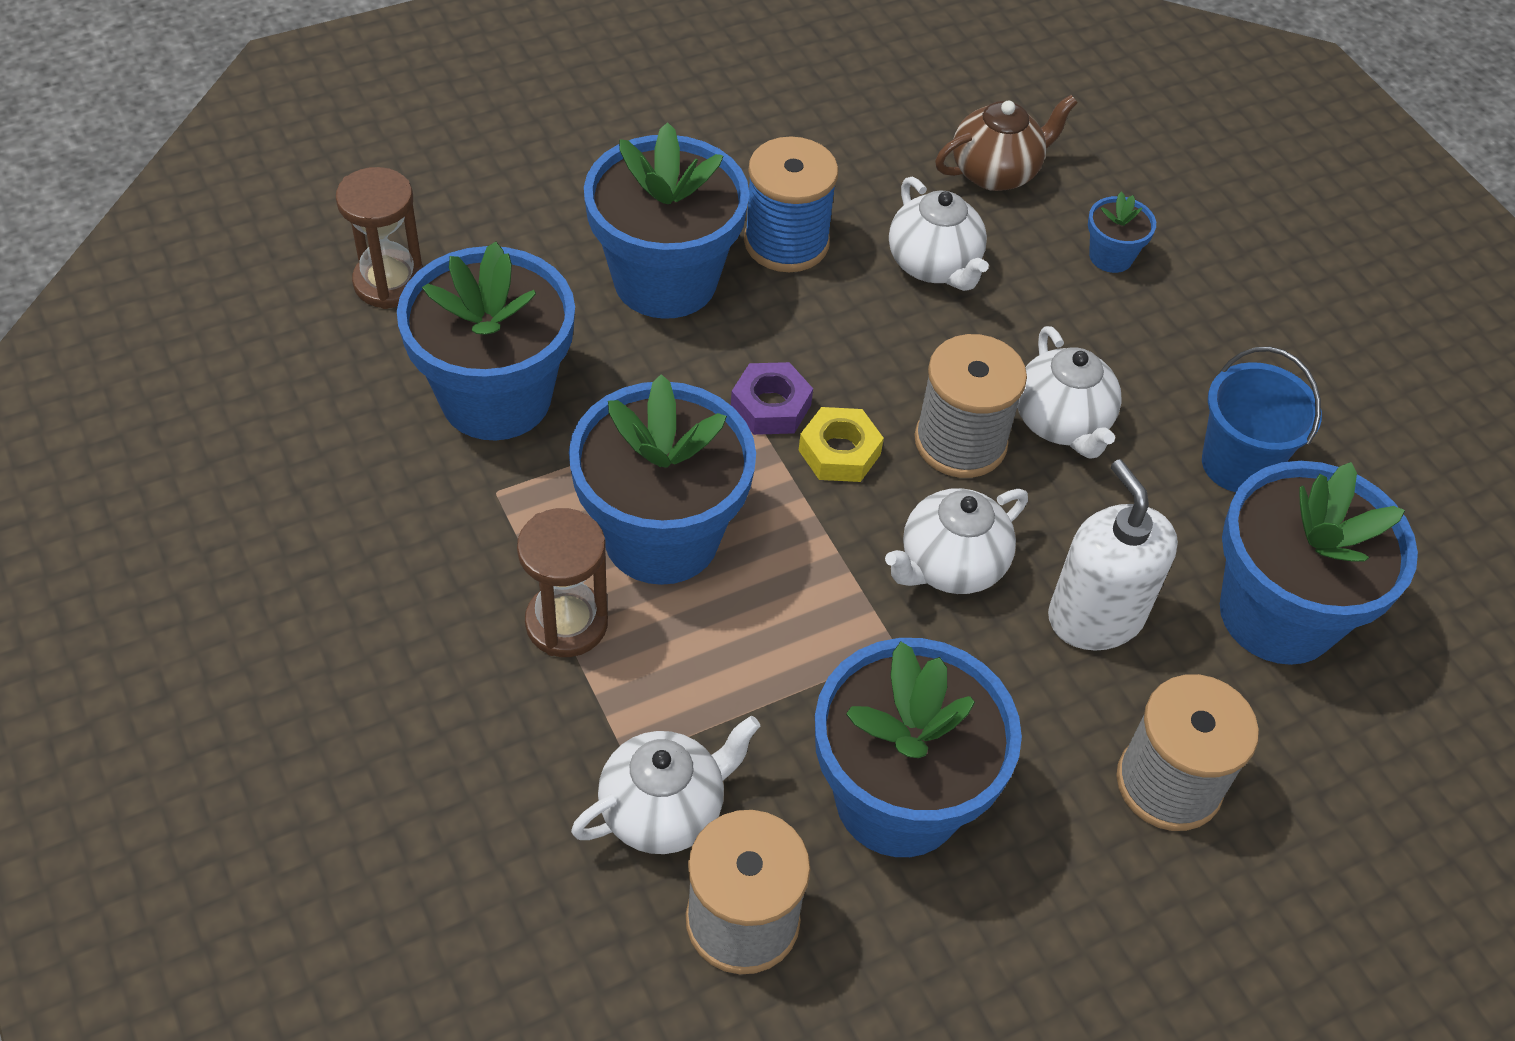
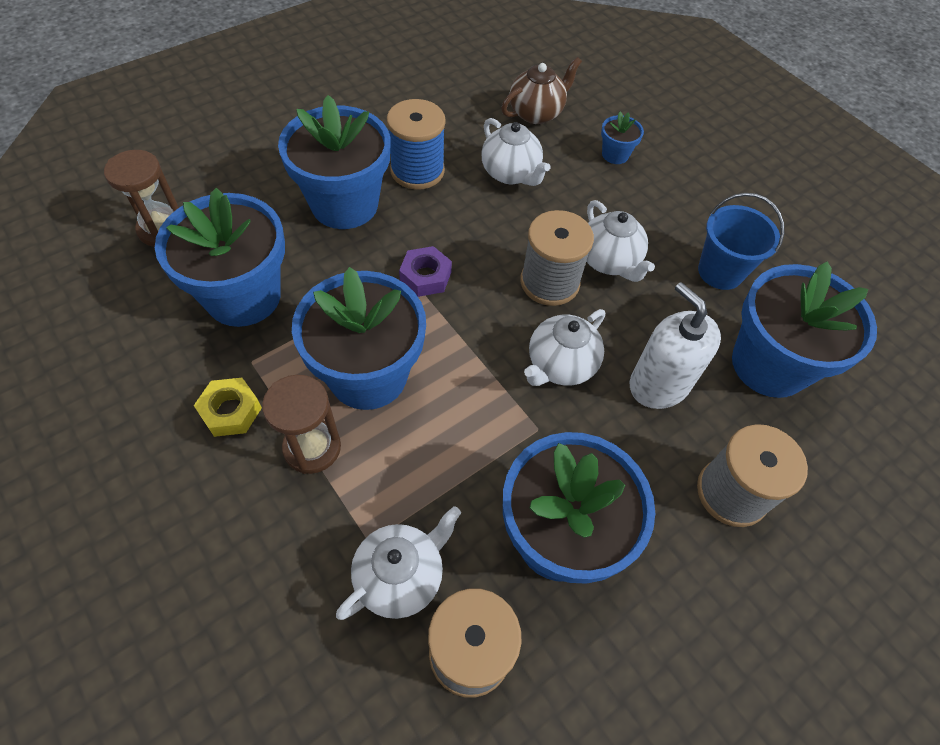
camera: 10 degrees left, 5 degrees up
yellow nut [799,407,884,482] -> yellow nut moved to [194,378,262,437]

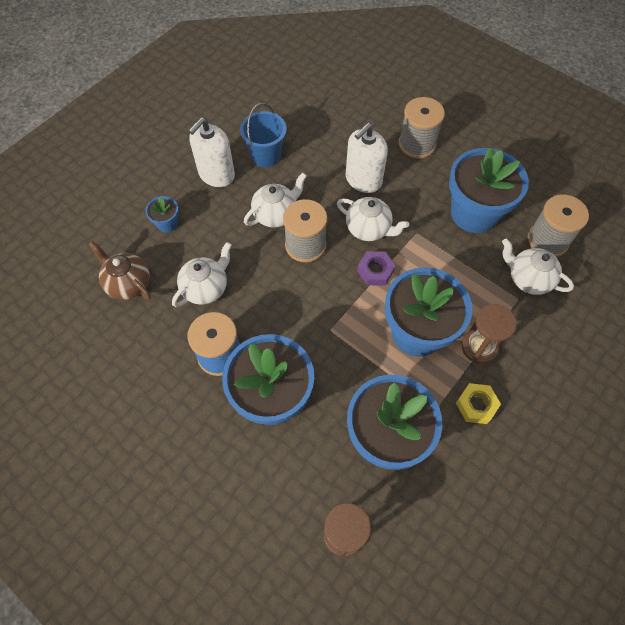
camera: 100 degrees left, 5 degrees up
purple nut [399,246,452,297] -> purple nut moved to [357,251,395,286]
blue flower pot [732,262,877,398] -> none
none -> white soap dispenser [189,117,235,187]

